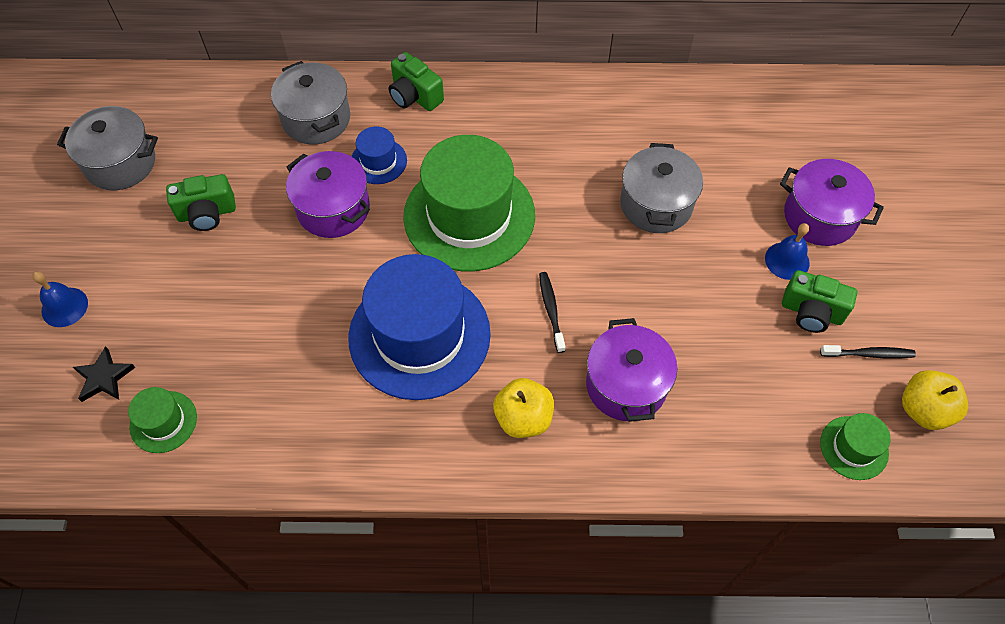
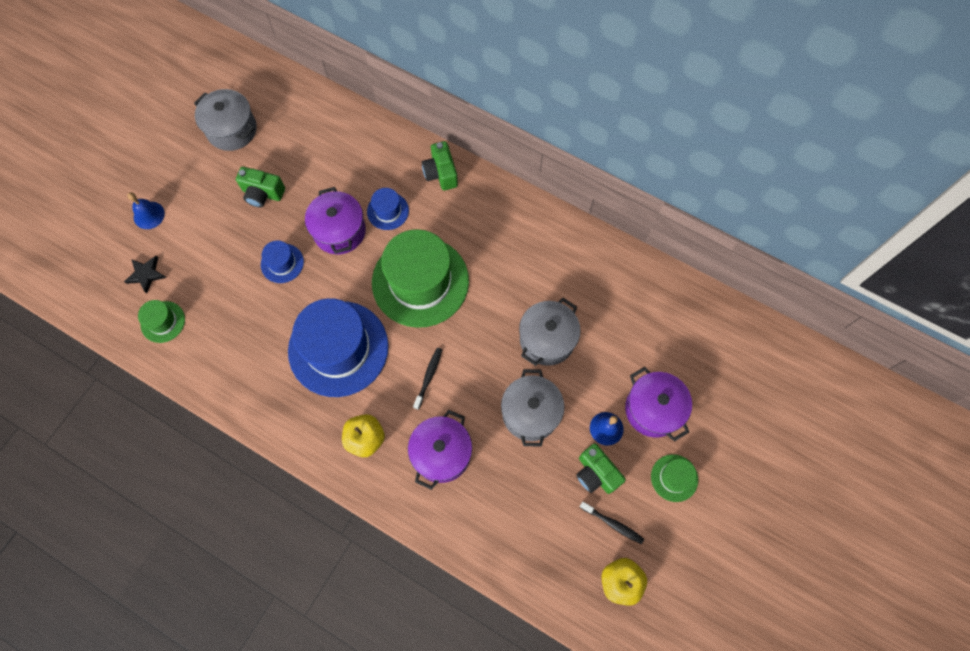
camera: 30 degrees right, 10 degrees up
grey pot [271,61,350,145] -> grey pot moved to [501,369,564,447]
green hat [820,413,891,480] -> green hat moved to [651,454,698,502]
none -> blue hat [261,241,304,283]

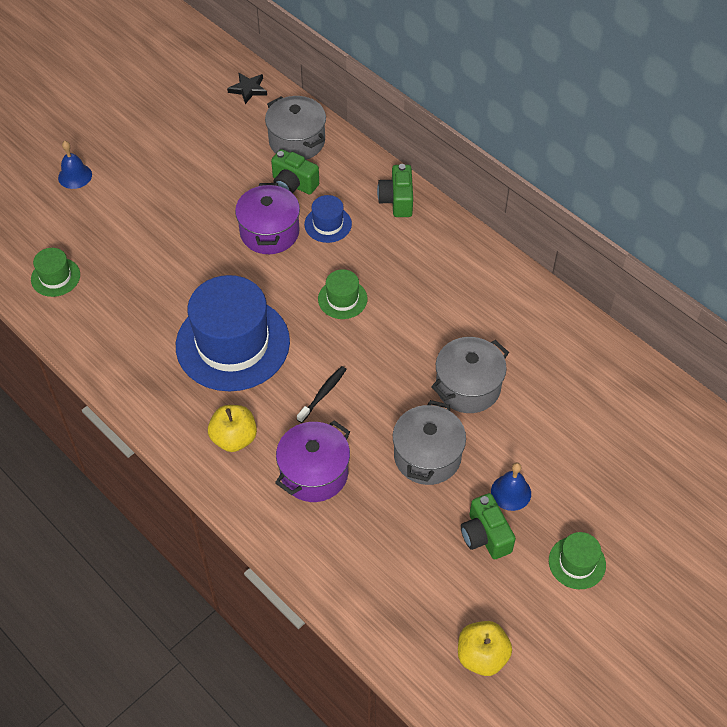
camera: 15 degrees right, 15 degrees down
black star [124,256,166,294] -> black star moved to [227,73,267,104]
grey pot [194,89,257,151] -> grey pot moved to [265,96,326,160]
green camera [236,167,285,208] -> green camera moved to [271,149,319,195]
blue hat [261,241,304,283] -> none
green hat [372,229,469,328] -> green hat [318,269,367,319], size x0.45
black toothbrush [580,502,644,544] -> none
purple pot [625,367,692,441] -> none

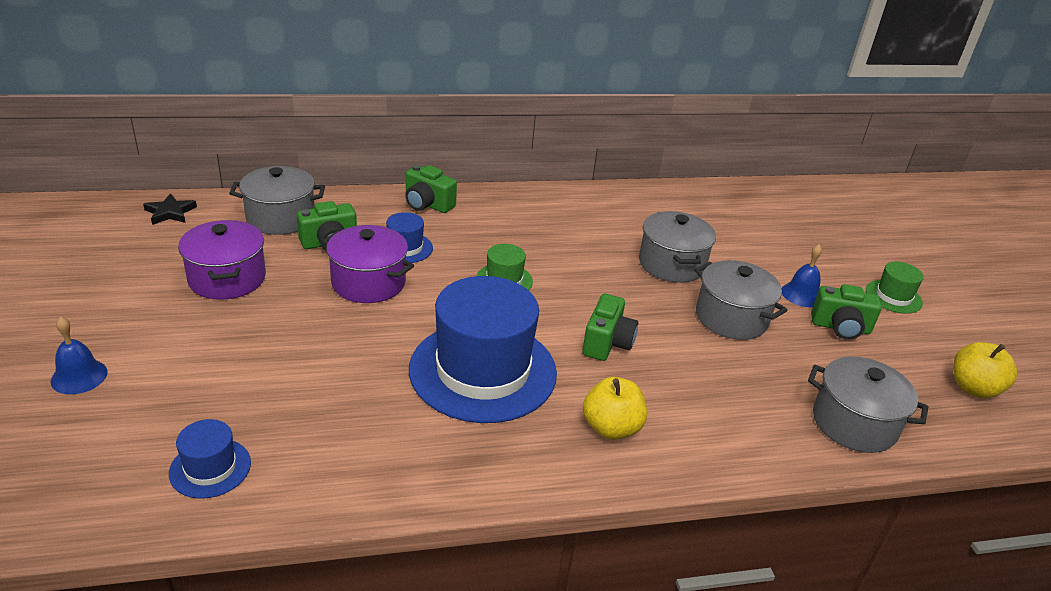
camera: 60 degrees left, 20 degrees down
green hat [31,248,80,297] -> blue hat [169,419,251,499]
purple pot [275,420,350,502] -> purple pot moved to [178,220,266,300]
black toothbrush [297,366,347,423] -> green camera [582,294,638,361]
none -> grey pot [808,356,928,453]

